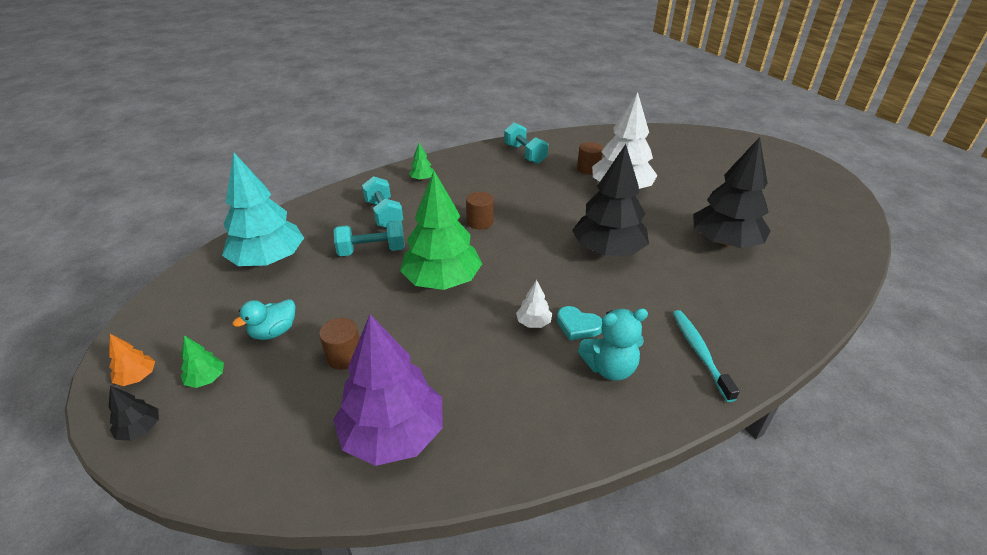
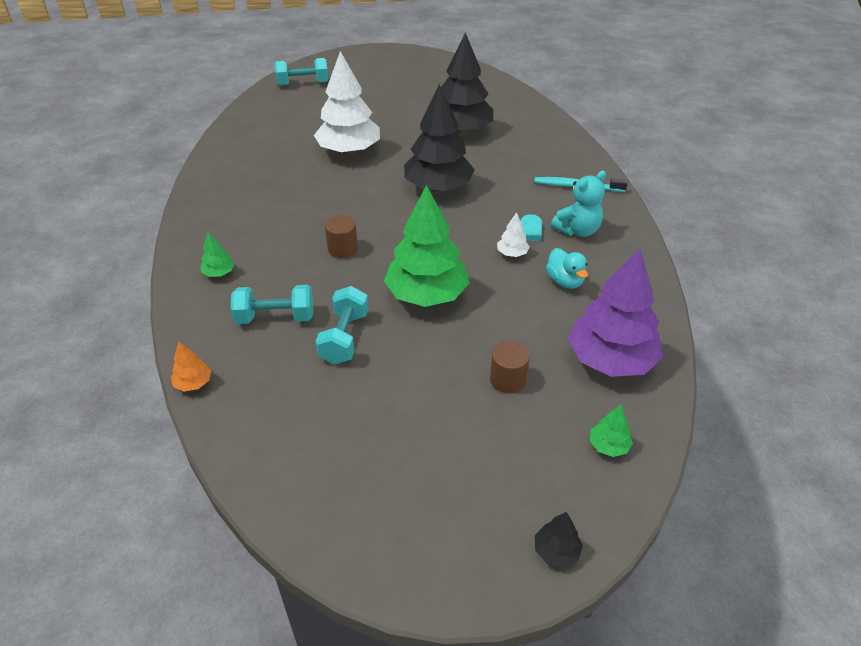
camera: 70 degrees left, 5 degrees up
orange tree [109,334,155,386] -> orange tree moved to [171,342,211,392]
green tree [181,335,224,388] -> green tree moved to [590,405,633,457]
turquoise tree [222,153,304,266] -> none
turquoise duck [232,299,295,340] -> turquoise duck moved to [546,248,588,289]
turquoise dumbbell [504,123,548,164] -> turquoise dumbbell moved to [274,58,328,86]
brown cylinder [577,142,603,175] -> none
turquoise teddy bear [578,308,648,381] -> turquoise teddy bear turned 45 degrees clockwise [551,171,606,237]

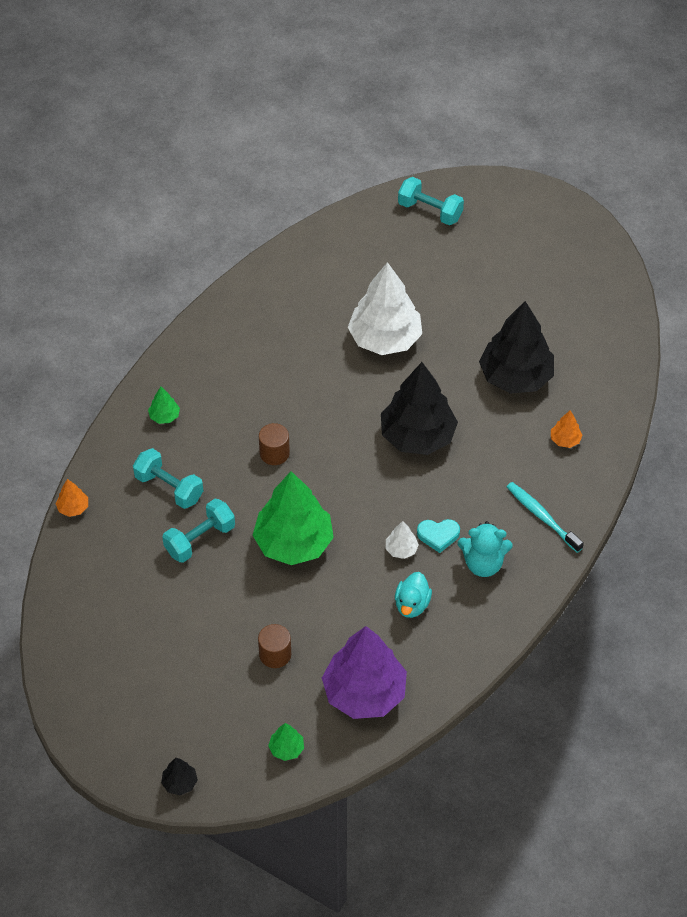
camera: 40 degrees right, 10 degrees up
none -> orange tree [551,410,583,448]

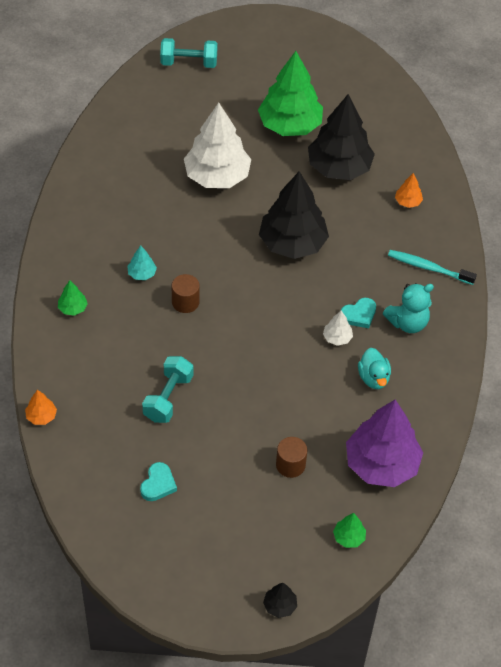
camera: 30 degrees left, 0 degrees up
turquoise dumbbell [133,448,203,509] -> none
green tree [253,471,334,565] -> green tree moved to [258,51,323,136]
none -> turquoise tree [127,245,157,280]
none -> turquoise heart [140,462,177,501]

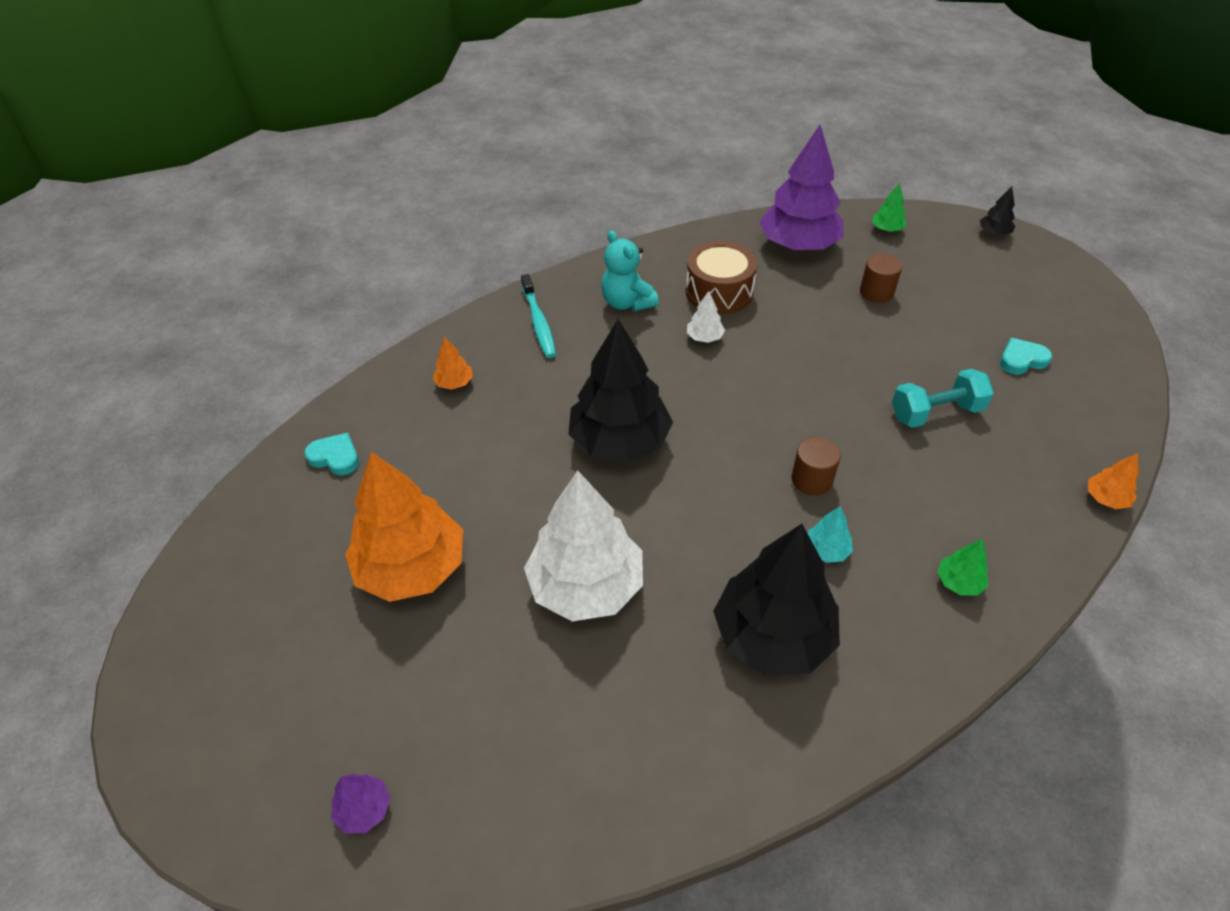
camera: 125 degrees left, 5 degrees down
turquoise dumbbell [160,38,217,68] -> purple tree [332,774,390,834]
green tree [258,51,323,136] -> orange tree [345,452,463,602]
black tree [308,94,375,180] -> black tree moved to [713,524,840,675]
turquoise heart [341,298,376,328] -> turquoise heart moved to [304,432,359,475]
turquoise duck [358,348,391,389] -> brown drum [686,241,757,314]
turquoise teddy bear [383,283,434,333] -> turquoise teddy bear turned 150 degrees counterclockwise [601,230,659,311]

